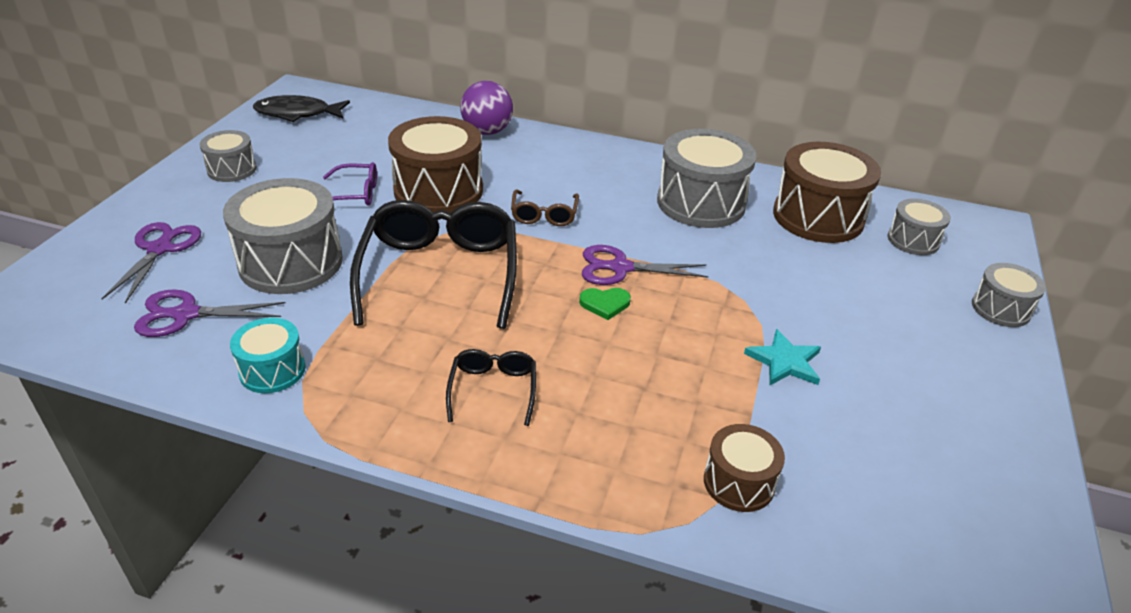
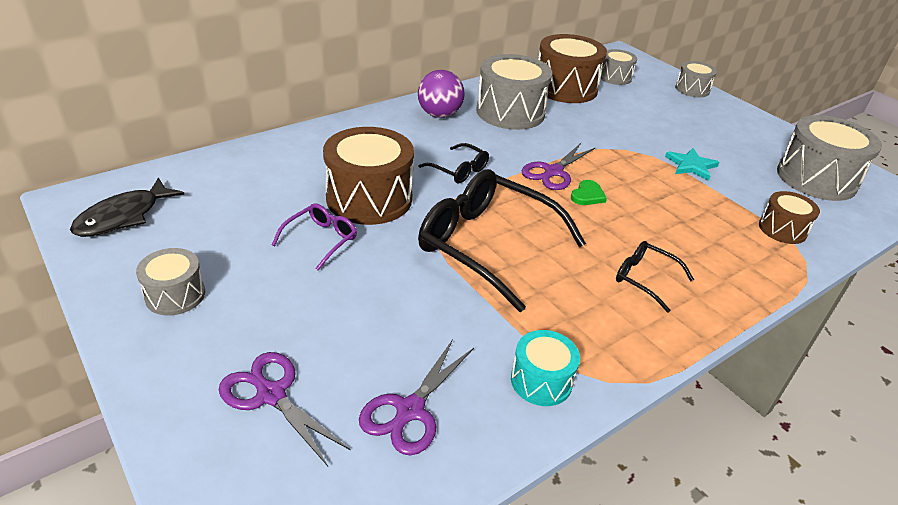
camera: 55 degrees left, 0 degrees up
grey drum [223,178,343,294] -> grey drum moved to [777,115,882,201]
purple ball [460,81,513,135] -> purple ball moved to [418,70,465,118]
brown glasses [511,189,579,226] -> black glasses [418,143,489,183]

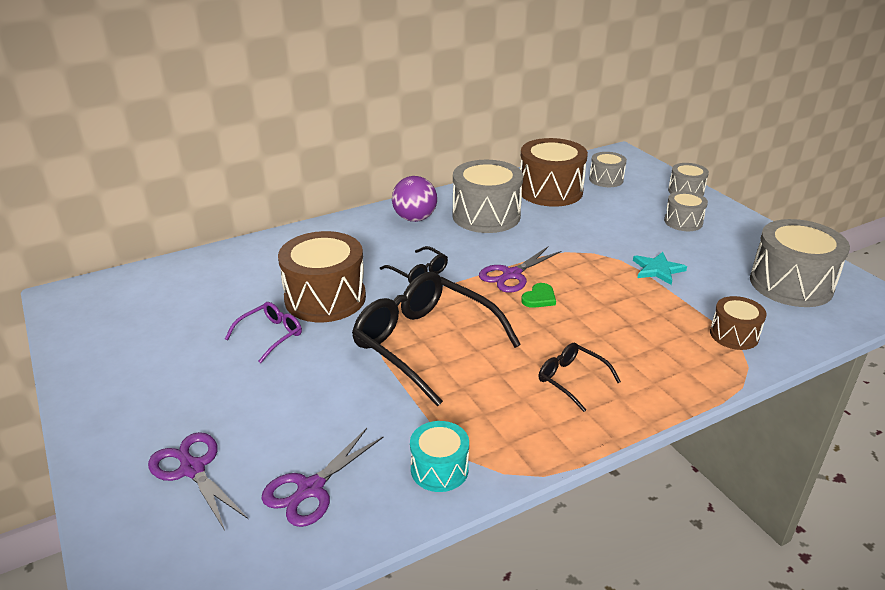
camera: 10 degrees right, 5 degrees down
black fish [70,178,185,237] -> none
grey drum [136,248,205,316] -> grey drum moved to [664,191,708,231]

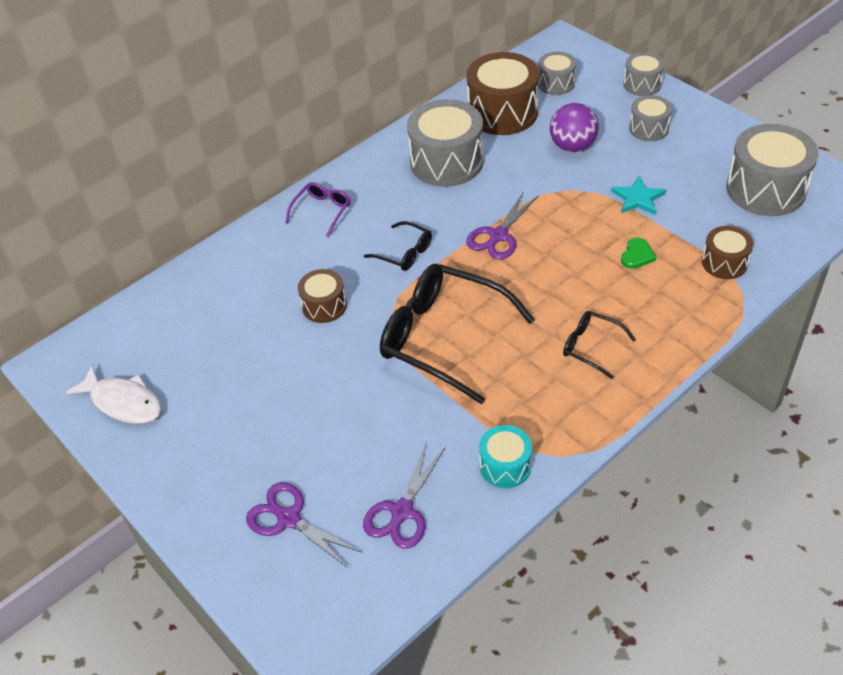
camera: 10 degrees left, 15 degrees up
purple glasses [225,302,302,363] -> purple glasses moved to [285,182,351,237]
brown drum [278,231,366,322] -> brown drum [298,269,347,323], size x0.54
purple ball [392,176,437,222] -> purple ball moved to [550,103,599,152]
green heart [521,283,556,308] -> green heart moved to [621,237,656,269]
none -> white fish [65,365,162,424]

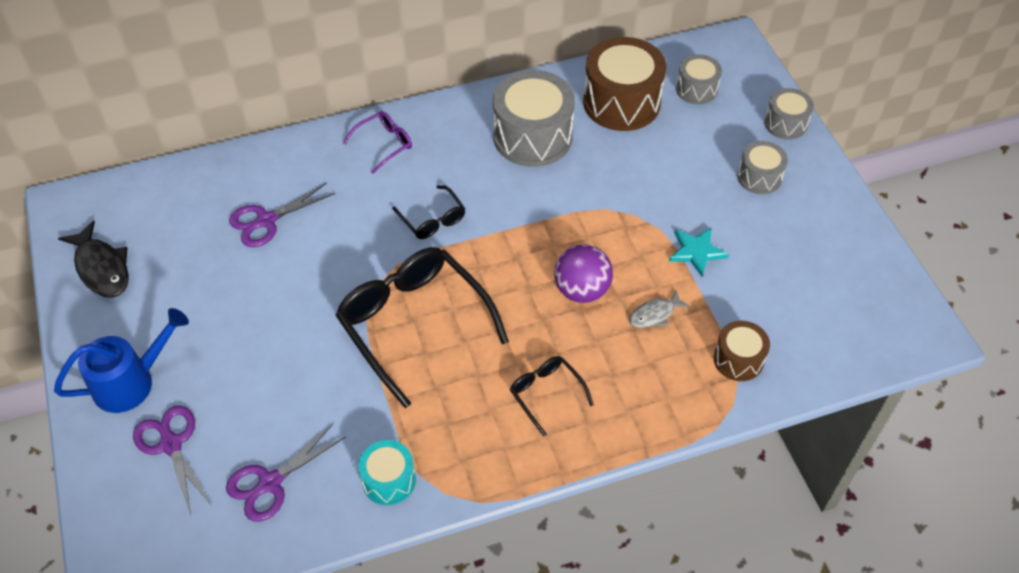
camera: 20 degrees right, 5 degrees up
white fish [65,365,162,424] -> black fish [58,221,129,298]
brown drum [298,269,347,323] -> none
purple scissors [466,191,539,259] -> purple scissors moved to [229,182,335,247]
purple ball [550,103,599,152] -> purple ball moved to [554,244,613,303]
green heart [621,237,656,269] -> grey fish [629,290,690,328]
grey drum [726,124,819,216] -> none
none -> blue watering can [54,308,189,413]

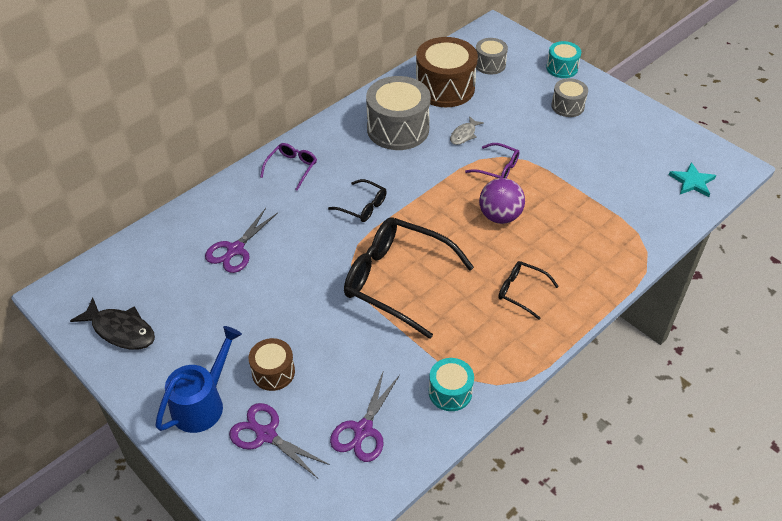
camera: 25 degrees left, 5 degrees down
grey fish [629,290,690,328] -> grey fish moved to [450,116,484,145]
turquoise star [669,228,729,276] -> turquoise star moved to [669,162,716,197]
brown drum [714,321,770,381] -> brown drum moved to [249,338,295,391]
grey drum [764,88,814,140] -> turquoise drum [546,41,581,78]
none -> purple glasses [465,143,520,178]

